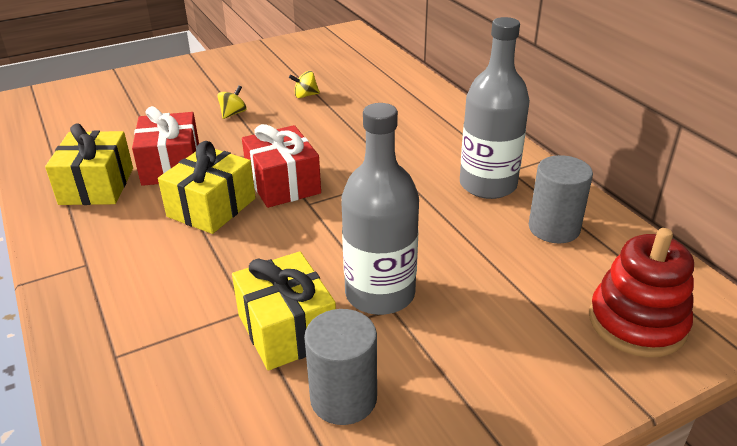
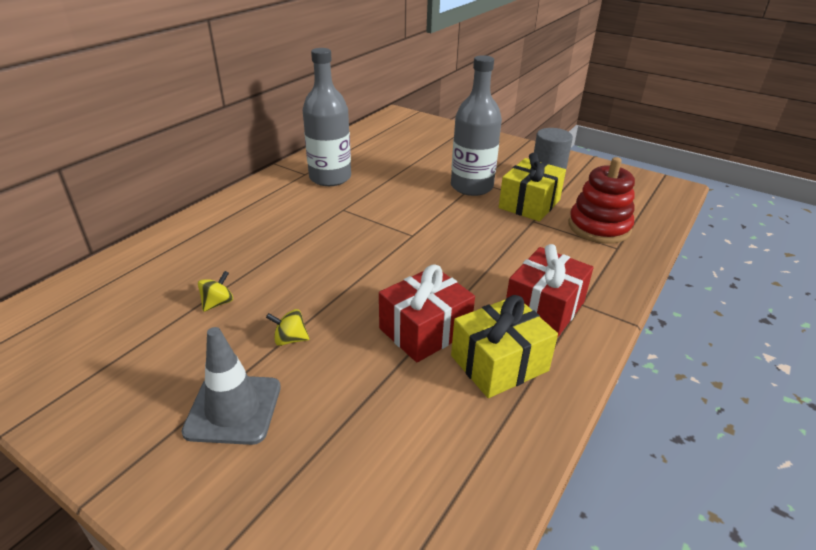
camera: 120 degrees left, 0 degrees up
yellow gift [158,141,256,234] -> none
red gift [242,124,321,208] -> red gift moved to [506,244,594,338]
yellow spinning top [289,71,320,98] -> yellow spinning top turned 105 degrees counterclockwise [198,271,233,312]
grey cylinder [529,155,593,243] -> none
red stacking toy [589,228,694,357] -> red stacking toy moved to [569,157,635,244]
none -> grey traffic cone [181,327,281,445]

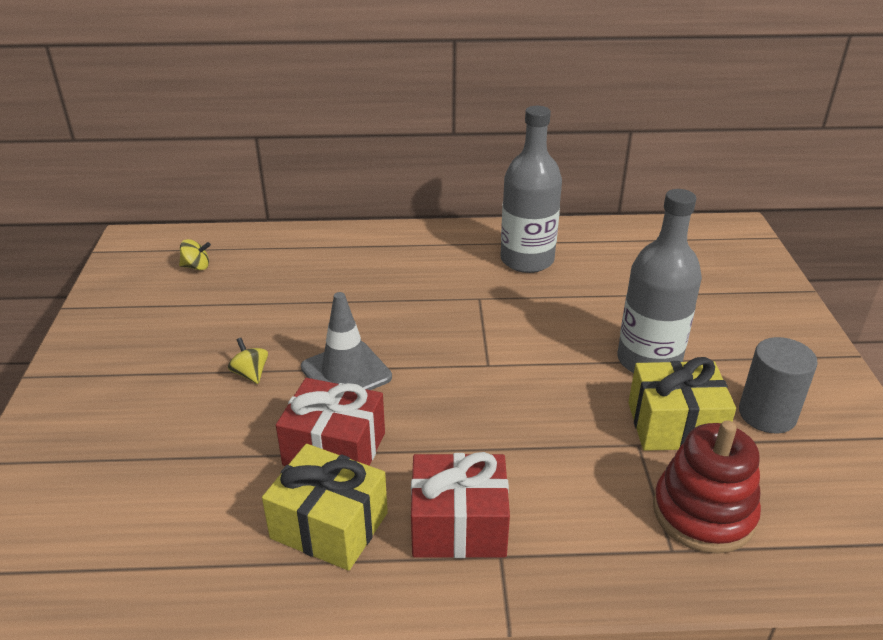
camera: 55 degrees right, 0 degrees up
grey traffic cone [181,327,281,445] -> grey traffic cone moved to [301,292,392,390]
yellow spinning top [198,271,233,312] -> yellow spinning top moved to [179,239,211,270]

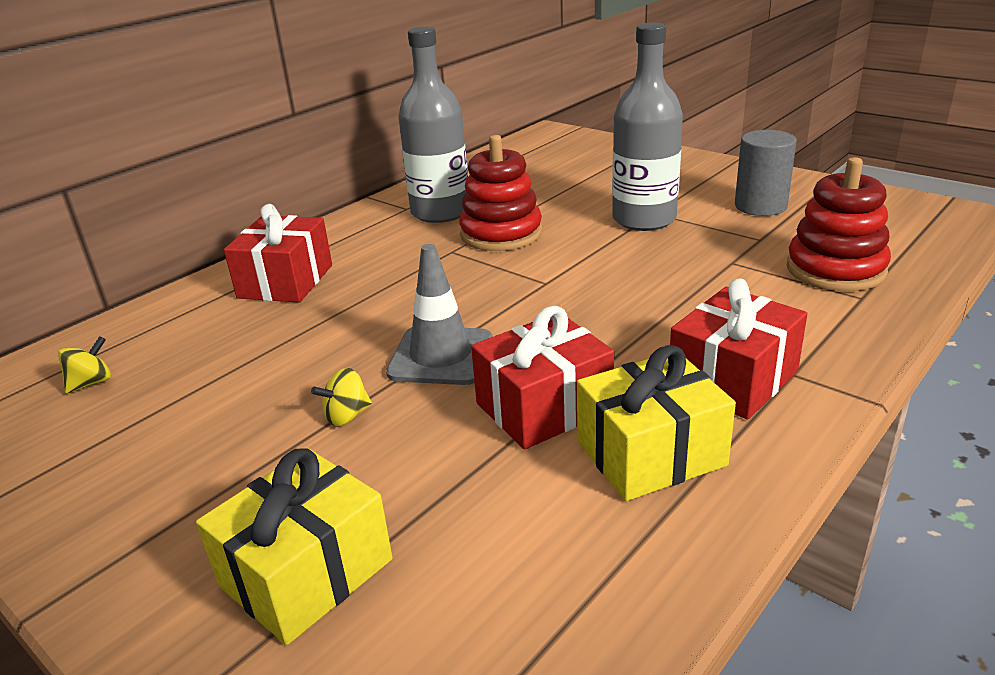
camera: 45 degrees left, 5 degrees down
yellow spinning top [228,338,268,384] -> yellow spinning top turned 45 degrees counterclockwise [311,368,372,426]
yellow gift [628,357,736,451] -> yellow gift moved to [196,448,392,645]
none -> red gift [224,204,332,303]
none -> red stacking toy [459,135,542,251]

